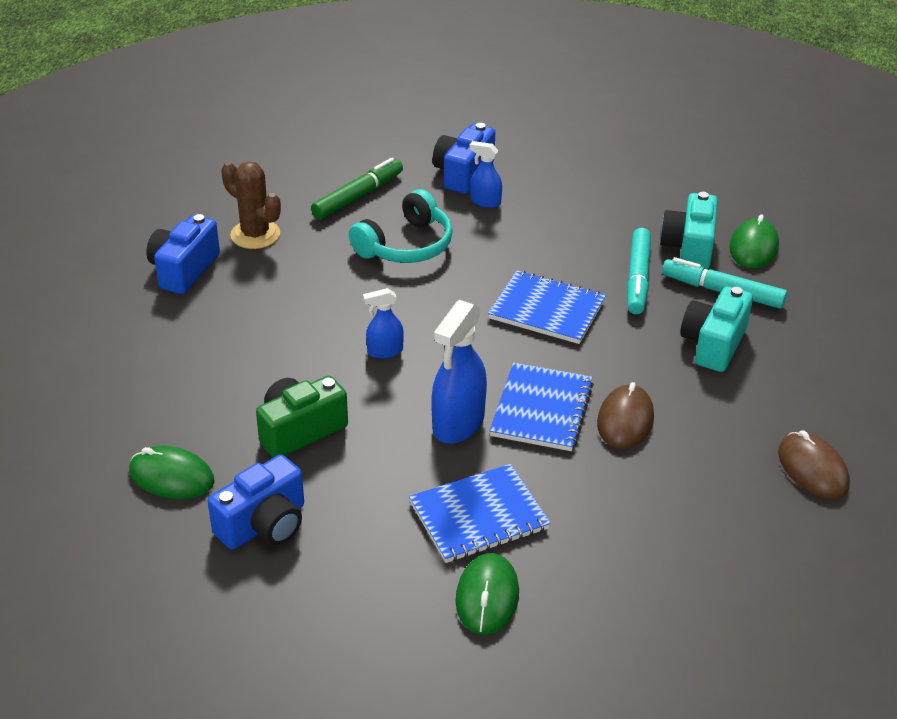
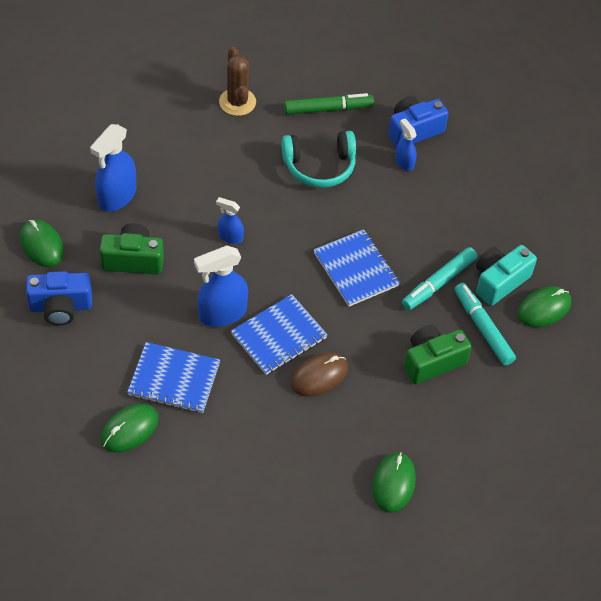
camera: 35 degrees right, 15 degrees up
blue camera [146,214,220,294] -> none
turquoise camera [680,286,753,372] -> green camera [404,325,472,384]
brown mouse [778,430,850,499] -> green mouse [372,452,416,513]
none -> blue spray bottle [90,124,136,212]

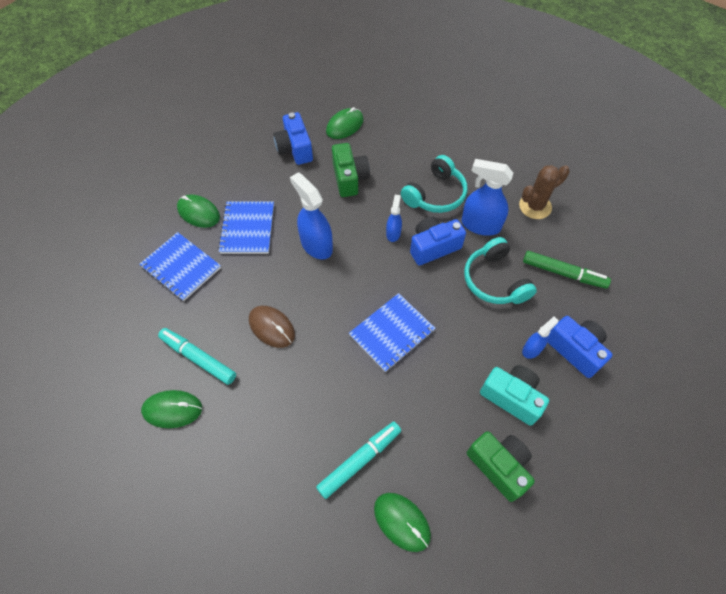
camera: 80 degrees right, 5 degrees up
blue spray bottle [90,124,136,212] -> blue spray bottle moved to [462,159,513,236]
blue notebook [231,294,328,375] -> blue notebook moved to [140,232,221,301]
green marker [284,93,374,115] -> green marker turned 45 degrees counterclockwise [523,251,611,289]
turquoise marker [402,247,477,310] -> turquoise marker moved to [158,328,236,385]
green camera [404,325,472,384] -> green camera moved to [467,431,535,502]
turquoise camera [476,245,537,306] -> turquoise camera moved to [480,365,549,426]
none -> turquoise headphones [401,155,467,213]
none -> blue camera [410,216,466,265]

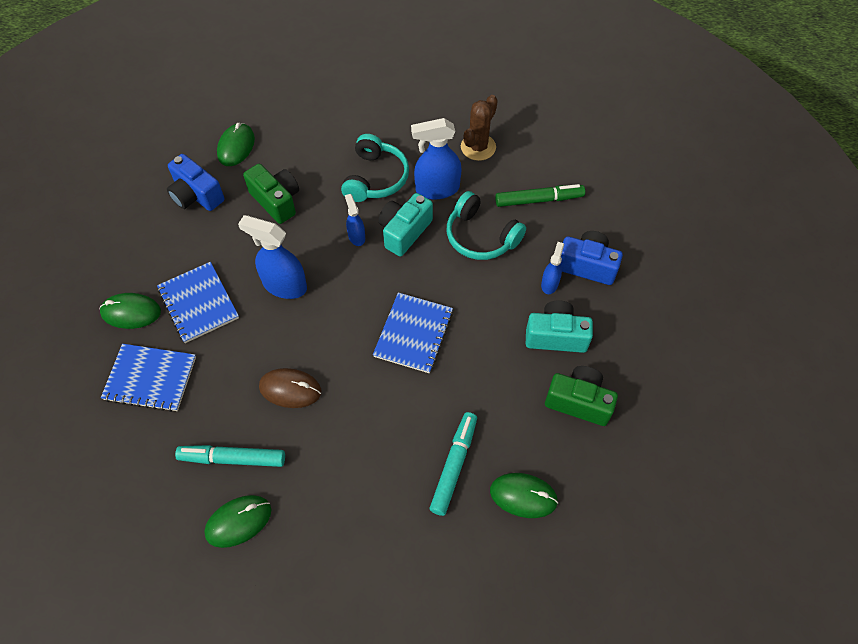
camera: 30 degrees left, 0 degrees up
blue camera [410,216,466,265] -> turquoise camera [379,193,433,256]

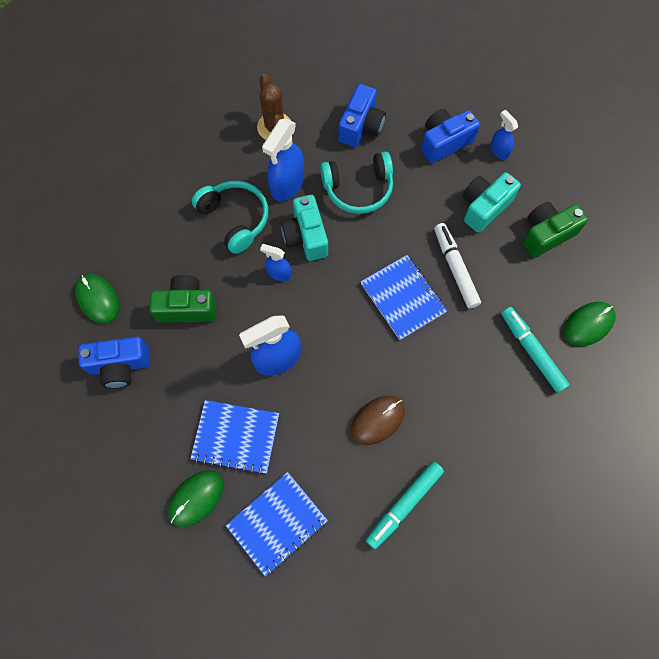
camera: 50 degrees left, 10 degrees up
green mouse [204,495,272,548] -> none
green marker [495,184,585,207] -> blue camera [338,84,386,147]
blue spray bottle [541,242,564,294] -> blue spray bottle moved to [490,110,518,160]
none -> white marker [434,223,481,309]

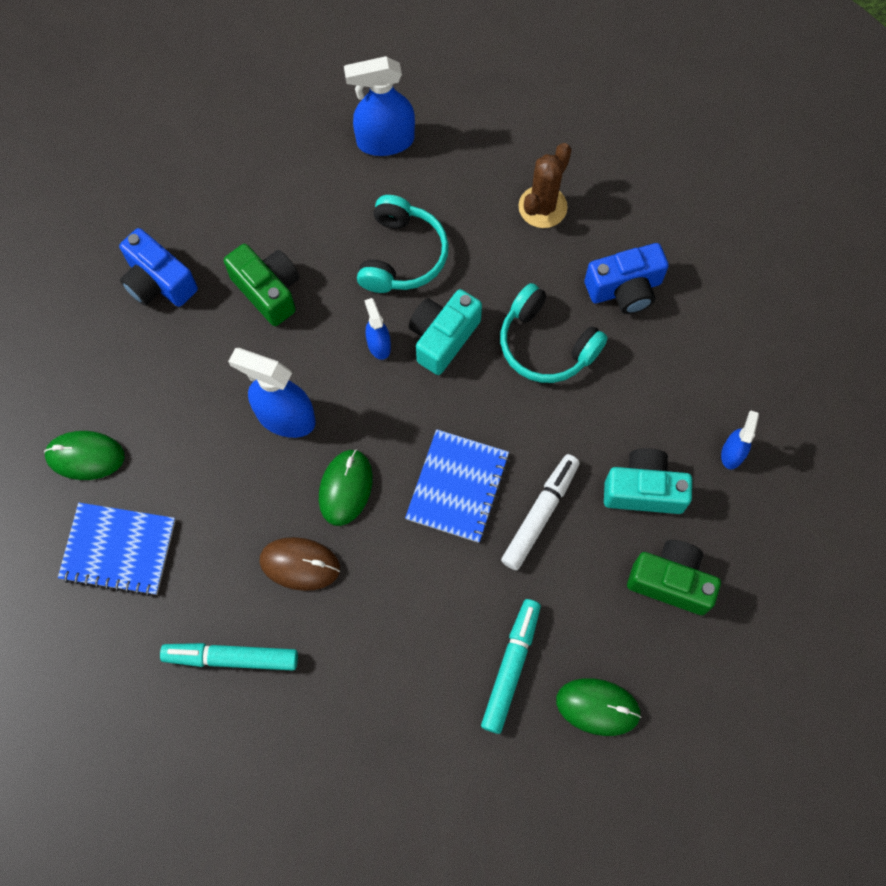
camera: 50 degrees right, 0 degrees up
green mouse [75,274,119,324] -> green mouse moved to [319,449,373,526]
blue notebook [190,400,279,475] -> none
blue spray bottle [262,118,304,201] -> blue spray bottle moved to [344,56,415,156]
blue camera [421,109,480,163] -> none

